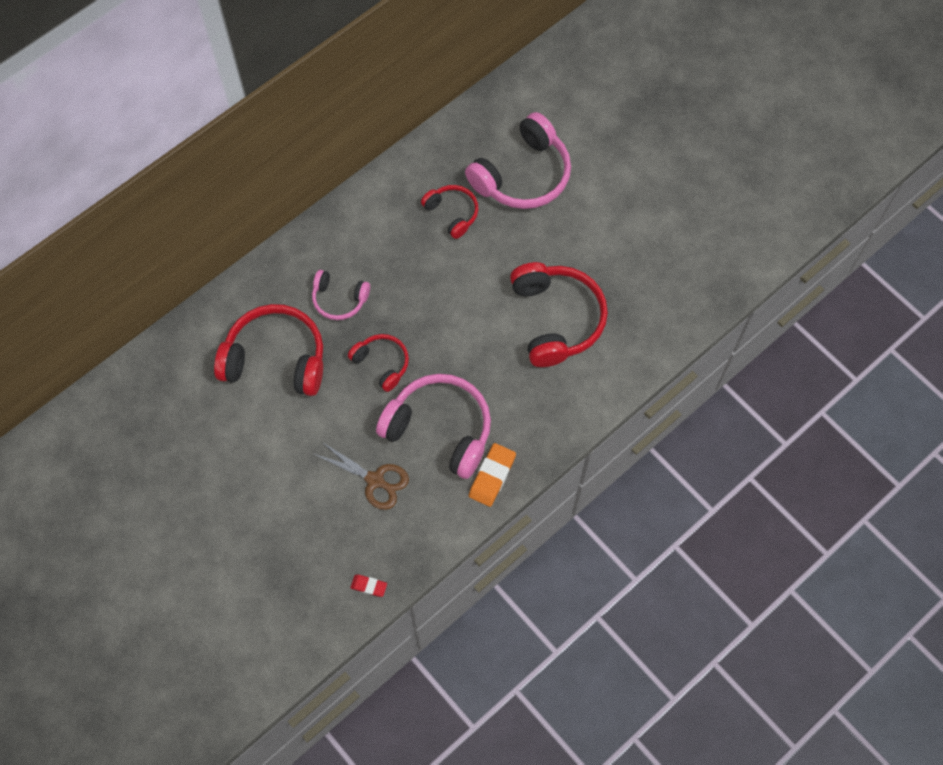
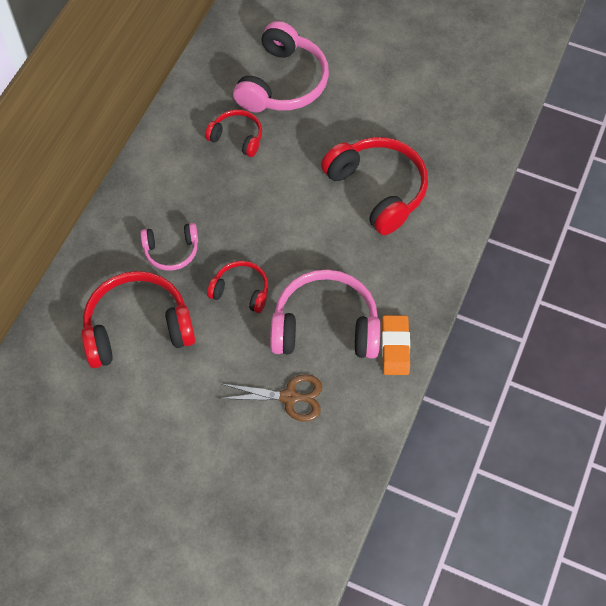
camera: 25 degrees left, 5 degrees down
red eraser [350,575,387,597] -> none

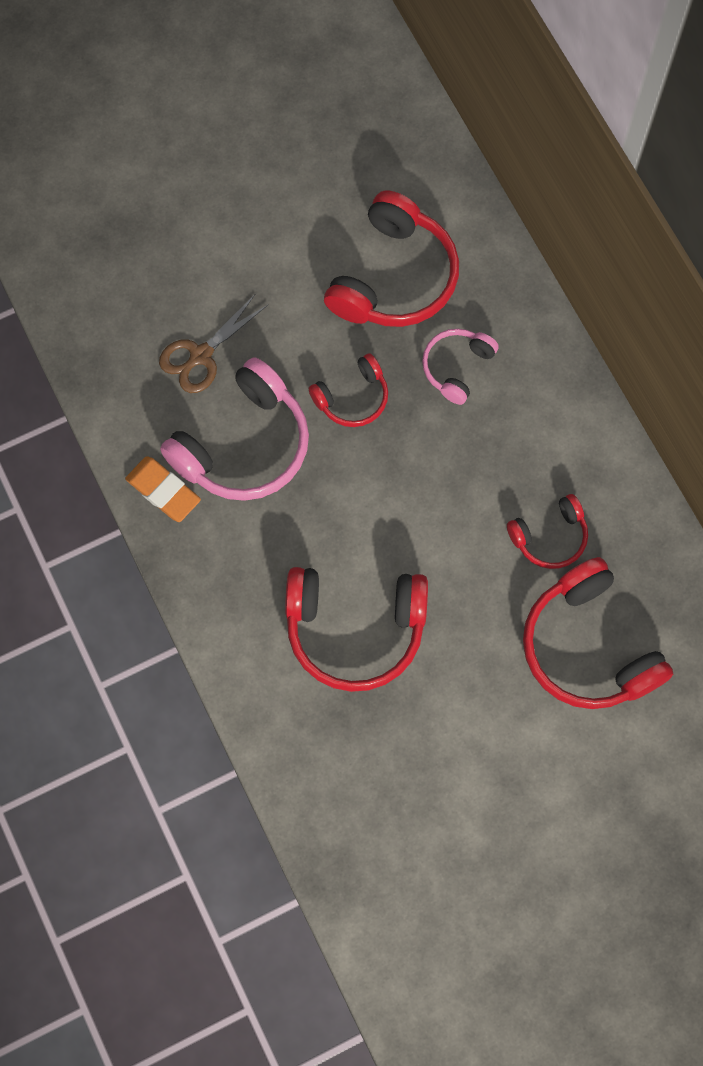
camera: 130 degrees right, 10 degrees up
pink headphones [233,21,329,112] -> red headphones [523,557,673,709]

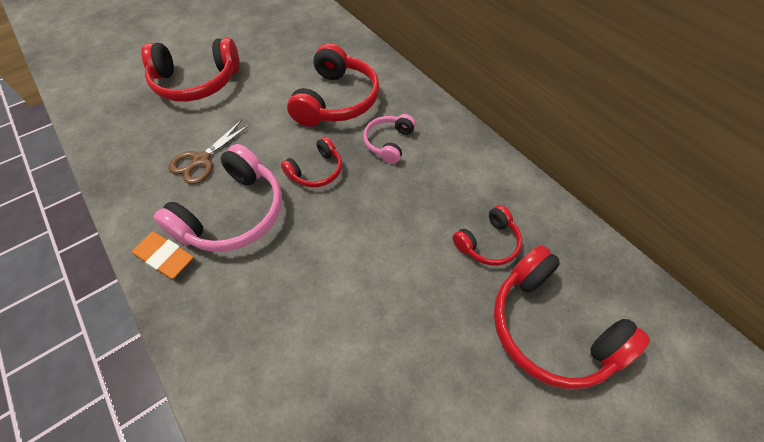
camera: 10 degrees left, 15 degrees down
red headphones [285,567,428,692] -> red headphones moved to [141,38,240,102]

